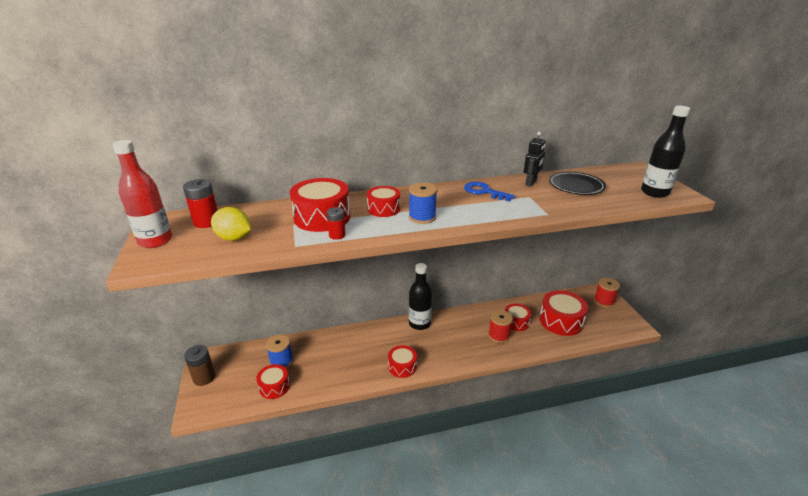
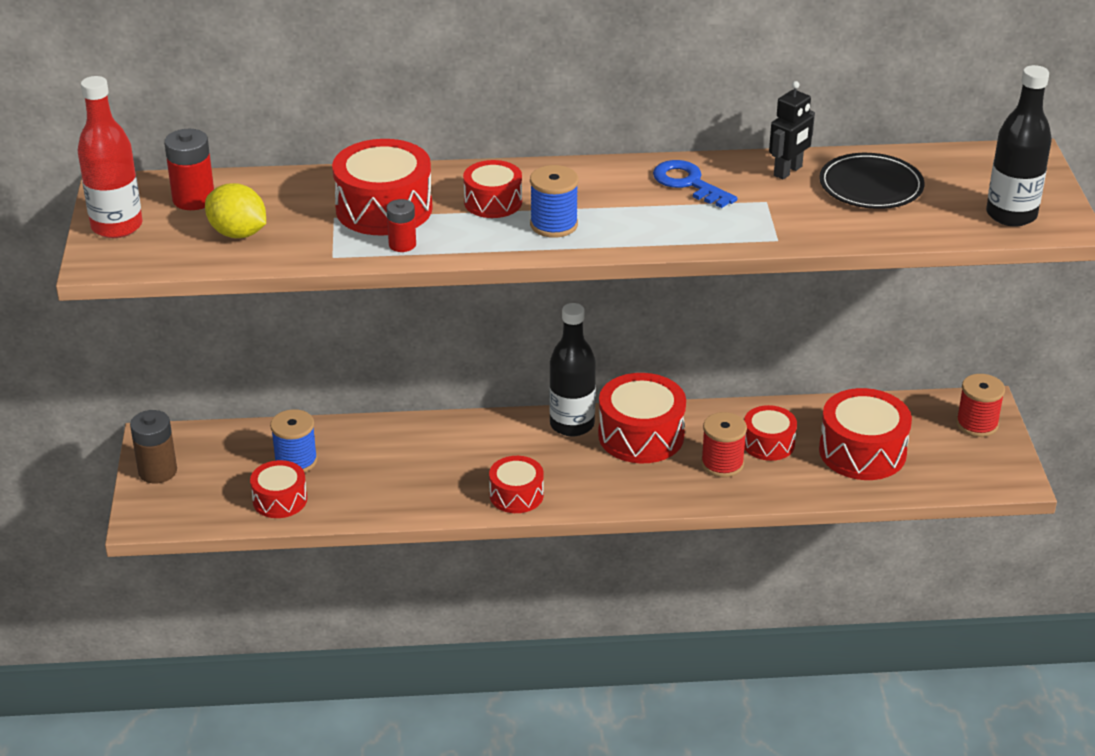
camera: 10 degrees right, 5 degrees up
none -> red drum [598,373,686,463]

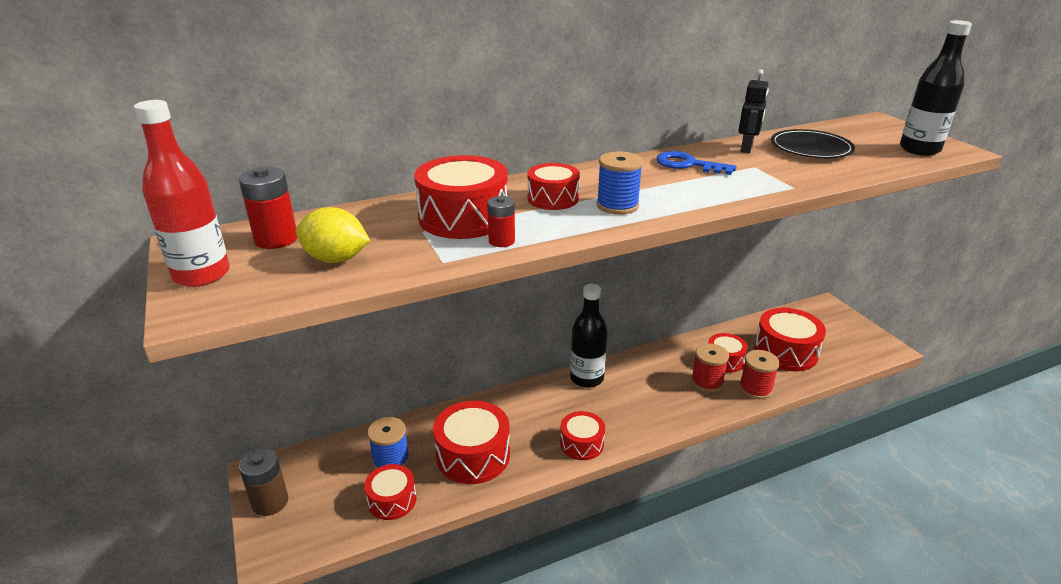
camera: 20 degrees left, 5 degrees down
red drum [598,373,686,463] -> red drum moved to [433,401,510,484]
red spool [956,374,1005,437] -> red spool moved to [739,350,780,399]

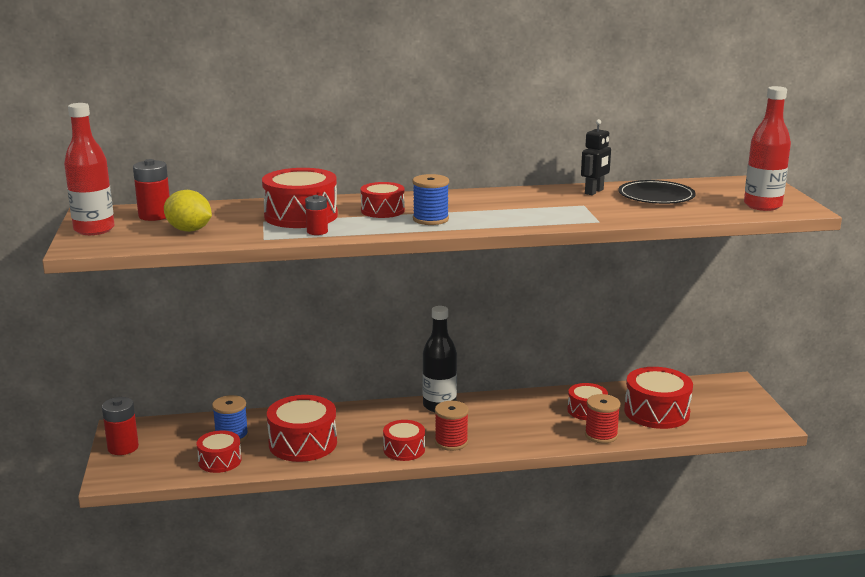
camera: 15 degrees right, 10 degrees down
brown battery [239,448,288,516] -> red battery [102,397,139,455]
blue key [656,151,737,175] -> none
red spool [691,343,729,392] -> red spool moved to [435,401,469,451]
black bottle [900,20,972,156] -> red bottle [744,86,791,211]

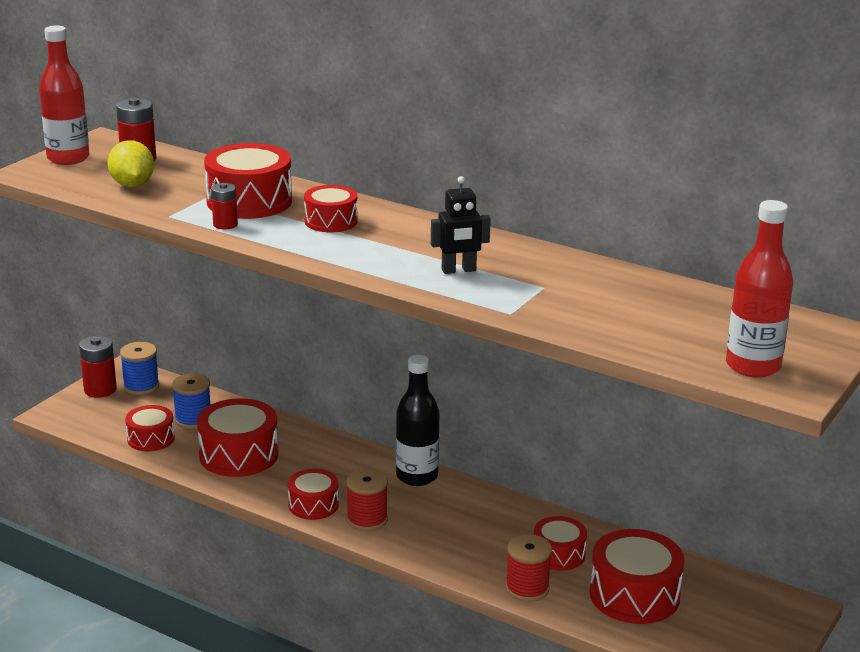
camera: 40 degrees right, 5 degrees up
blue spool [413,174,449,225] -> blue spool moved to [120,342,159,395]
black robot [581,119,611,195] -> black robot moved to [431,176,491,274]
black plate [618,180,696,204] -> none

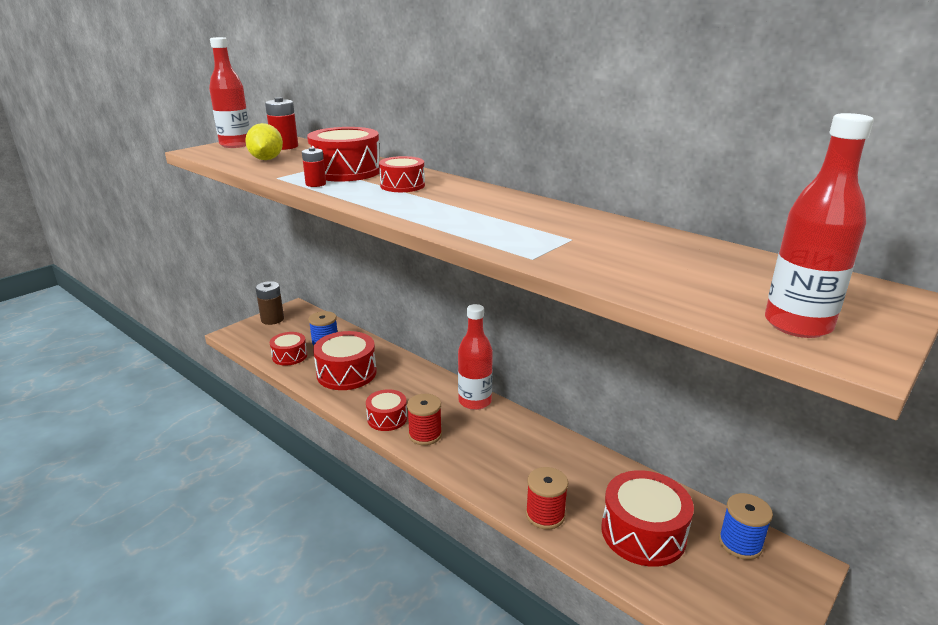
camera: 10 degrees right, 0 degrees up
red battery [79,336,117,398] -> brown battery [256,281,284,325]
blue spool [120,342,159,395] -> blue spool moved to [719,493,773,560]
black bottle [396,355,439,486] -> red bottle [458,304,493,410]
black robot [431,176,491,274] -> none
red drum [534,516,587,571] -> none

